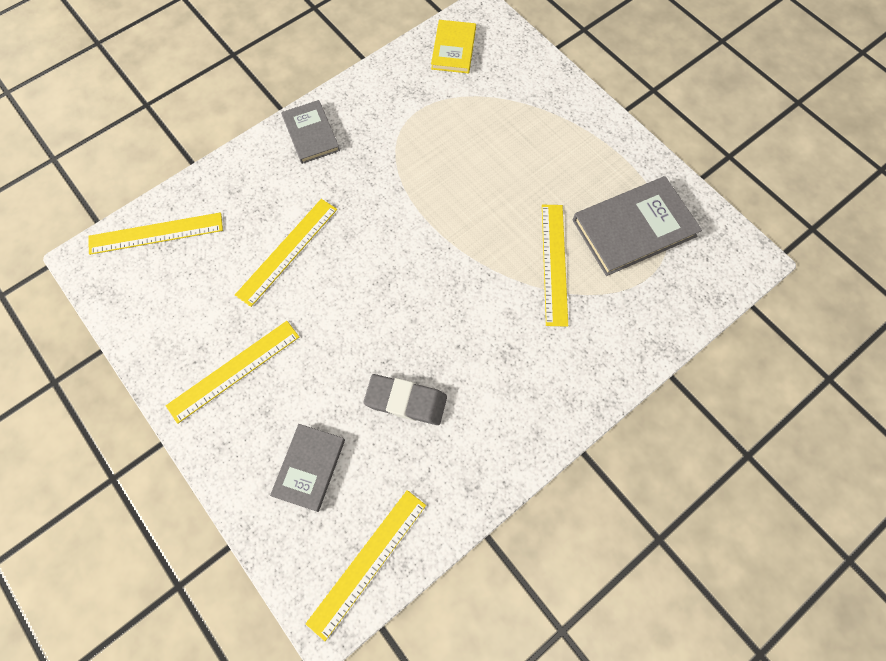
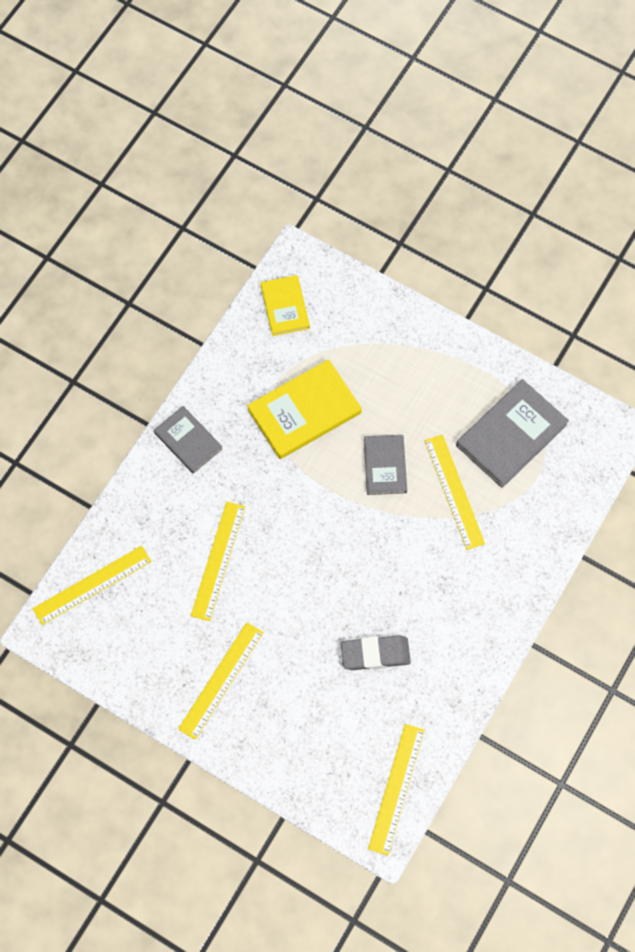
camera: 20 degrees left, 0 degrees up
grey book [270,424,345,512] -> grey book moved to [364,435,407,495]
none -> yellow book [247,359,362,459]

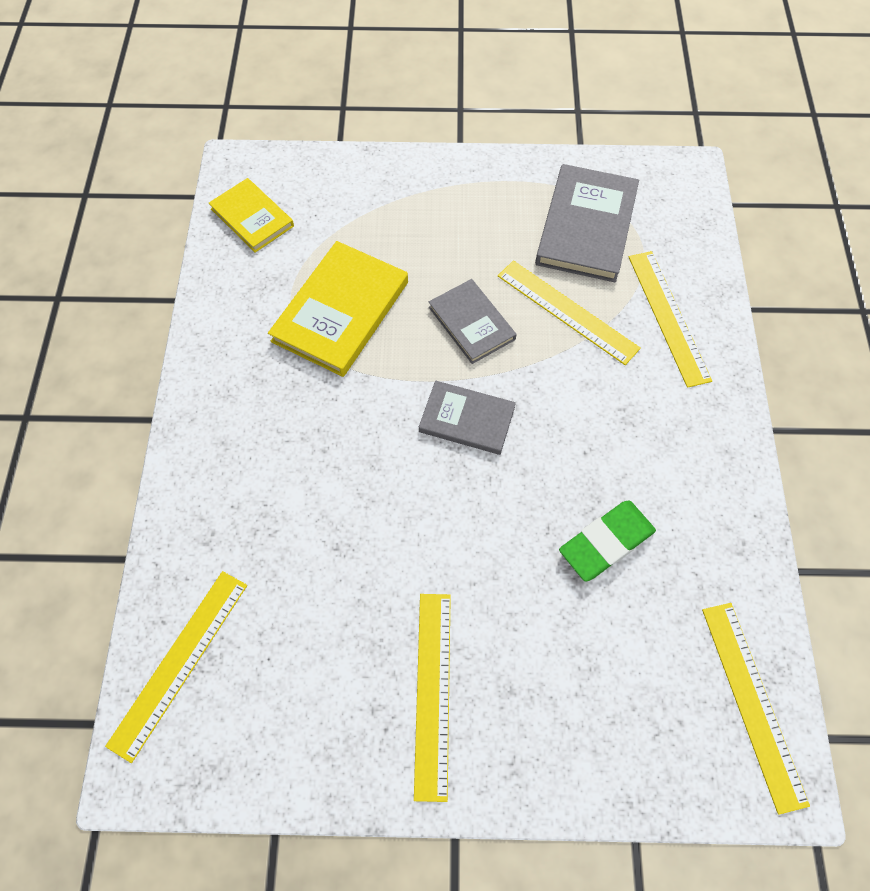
camera: 30 degrees left, 5 degrees down
grey book [154,406,223,474] -> grey book moved to [419,381,516,455]
yellow ruler [191,502,245,621] -> yellow ruler moved to [629,251,712,388]
grey eraser [341,635,411,670] -> green eraser [559,500,656,582]

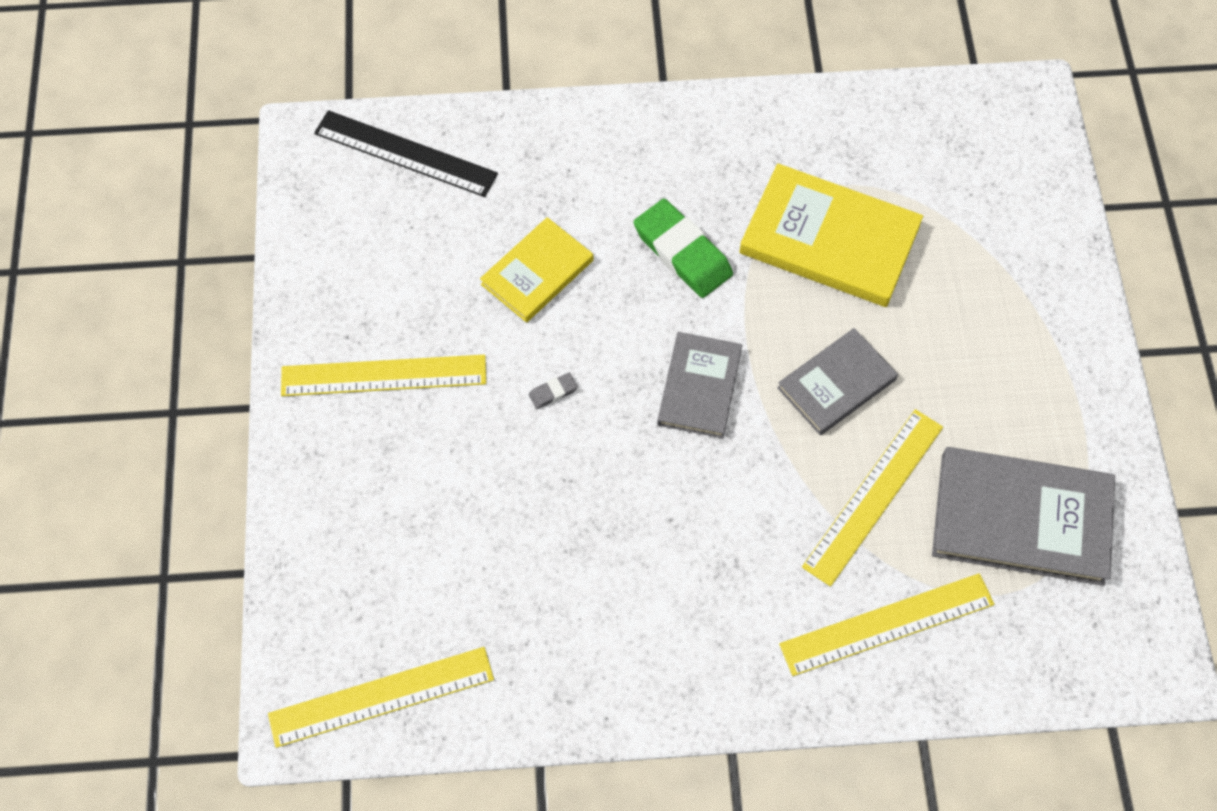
camera: 85 degrees right, 0 degrees up
yellow ruler [105,571,247,763] -> black ruler [314,110,498,197]
yellow book [209,178,294,253] -> yellow book moved to [480,217,593,323]
green eraser [559,500,656,582] -> green eraser moved to [633,199,733,298]
none -> grey eraser [529,373,578,409]

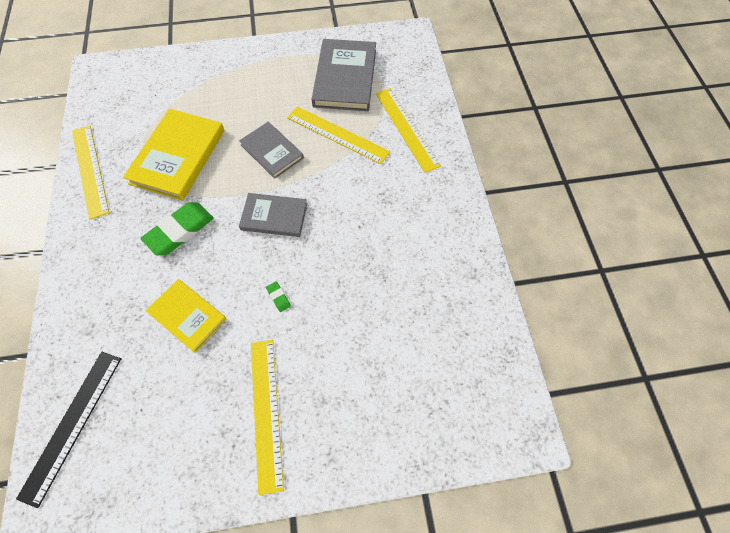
camera: 95 degrees left, 0 degrees up
yellow ruler [268,647,494,748] -> yellow ruler moved to [72,126,109,219]
grey eraser [529,373,578,409] -> green eraser [266,281,291,312]

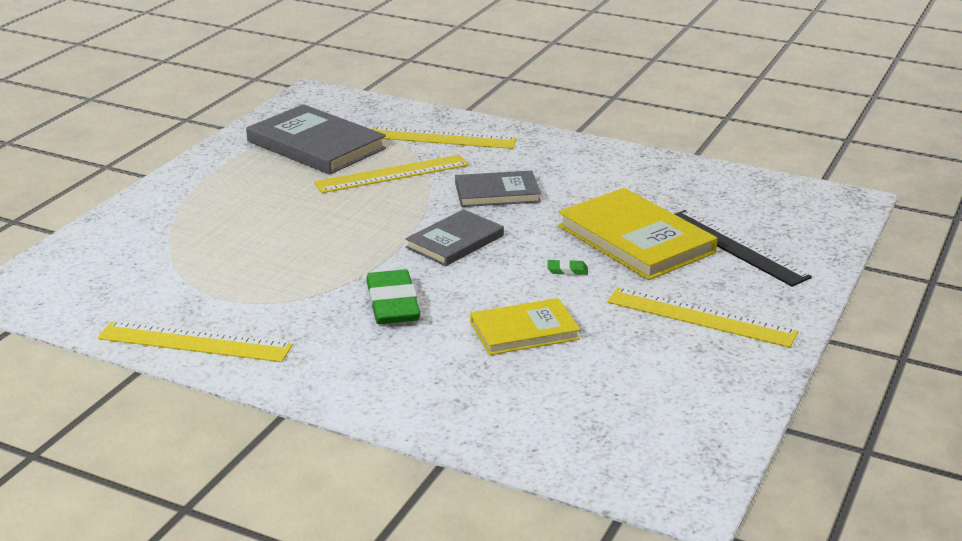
camera: 55 degrees left, 35 degrees down
black ruler [16,352,121,508] -> black ruler moved to [675,210,812,287]
yellow book [123,109,225,201] -> yellow book moved to [558,188,718,280]
grey book [239,122,304,179] -> grey book moved to [455,171,541,207]

